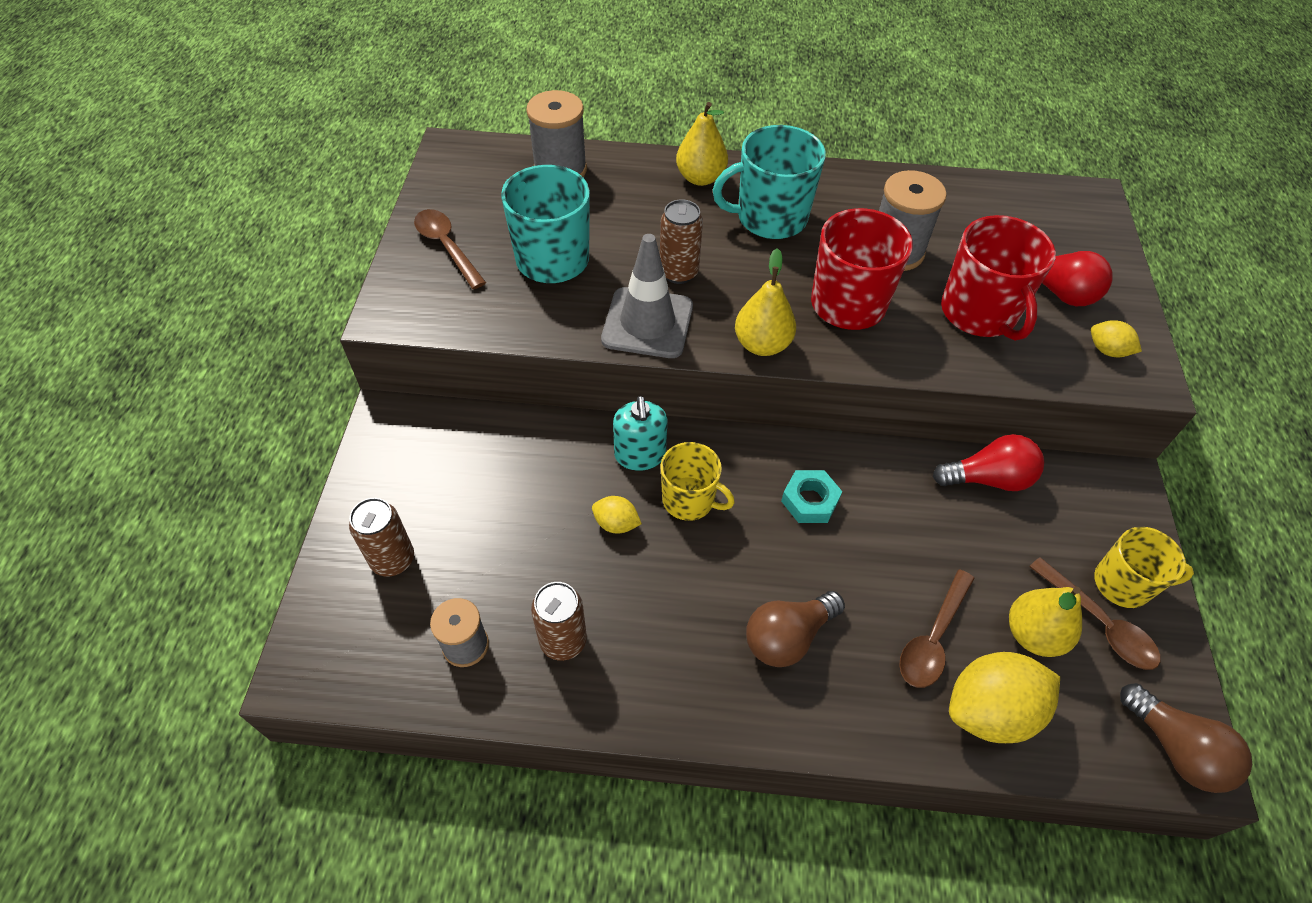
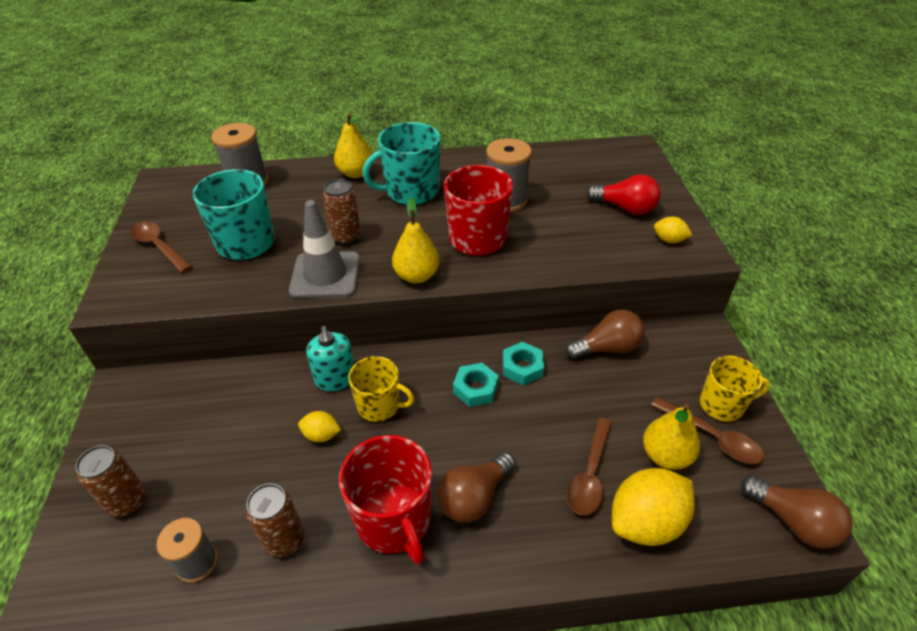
camera: 10 degrees left, 10 degrees down
red light bulb [933,434,1044,491] -> brown light bulb [566,310,645,359]
red mug [941,215,1056,341] -> red mug moved to [339,435,432,564]
none -> turquoise nut [503,342,544,385]

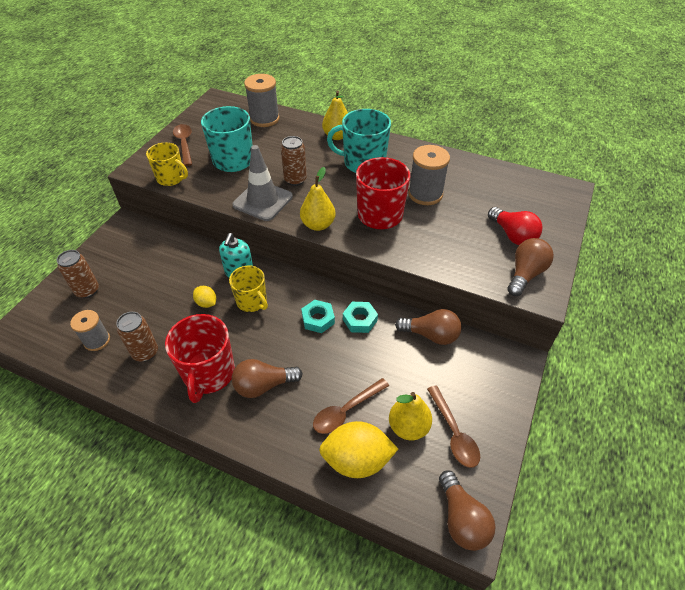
camera: 30 degrees right, 5 degrees up
yellow lemon [654,217,692,243] -> brown light bulb [507,238,554,296]
yellow mug [700,356,770,422] -> yellow mug moved to [146,142,188,186]

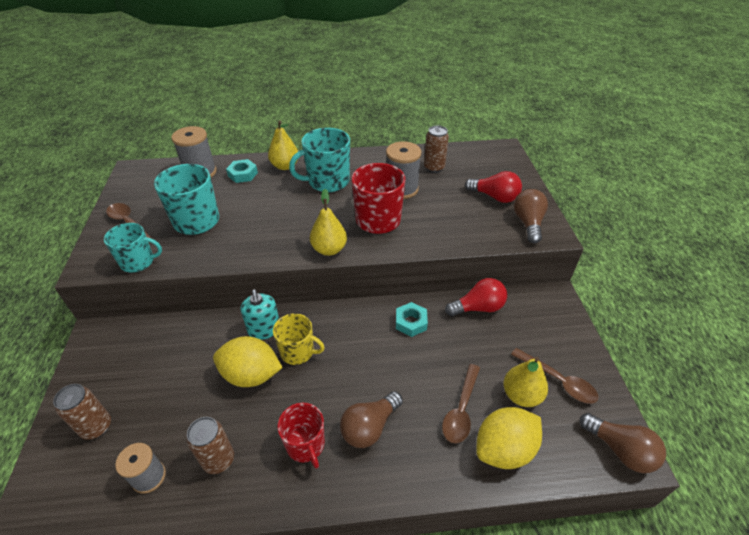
camera: 30 degrees left, 5 degrees down
yellow mug [146,142,188,186] -> turquoise mug [104,223,162,272]
red mug [165,314,235,403] -> red mug [278,403,325,469], size x0.65
yellow lemon [193,286,216,308] -> yellow lemon [213,336,283,387], size x2.02
grey traffic cone [232,145,293,221] -> none
brown can [281,136,307,186] -> brown can moved to [424,126,449,173]
turquoise nut [301,300,335,333] -> turquoise nut moved to [226,159,258,183]
brown light bulb [395,309,461,345] -> red light bulb [445,278,507,316]

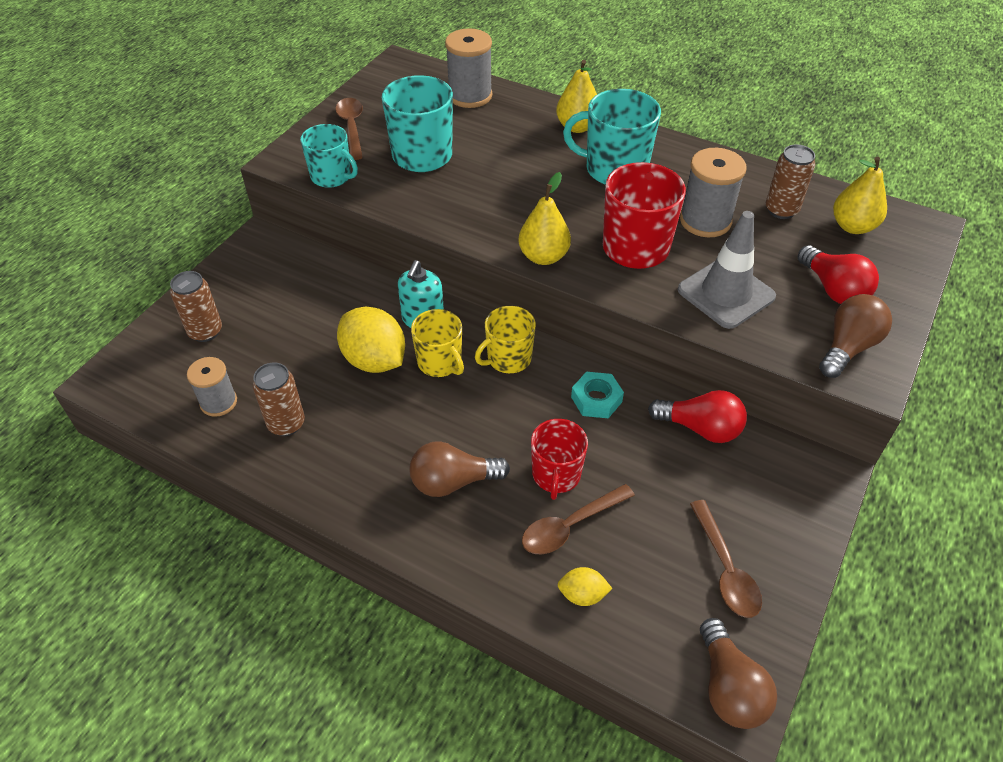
camera: 35 degrees right, 5 degrees up
turquoise nut [226,159,258,183] -> none
red mug [278,403,325,469] -> red mug moved to [531,419,588,500]
yellow lemon [476,407,542,469] -> yellow lemon [557,567,613,606], size x0.49
yellow pear [504,356,548,407] -> yellow pear moved to [833,157,887,234]
none -> yellow mug [475,306,536,373]
none -> grey traffic cone [678,211,776,329]

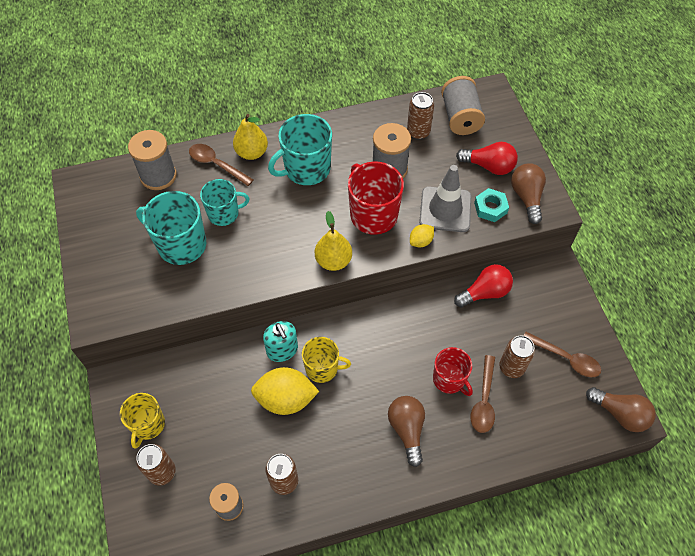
camera: 45 degrees left, 10 degrees up
turquoise mug [300,124,358,188] -> turquoise mug moved to [200,179,249,226]
brown spoon [336,98,363,160] -> brown spoon moved to [189,144,254,186]
brown light bulb [409,441,510,497] -> brown light bulb turned 135 degrees clockwise [388,396,425,467]
yellow mug [475,306,536,373] -> yellow mug moved to [120,393,165,449]
yellow lemon [557,567,613,606] -> yellow lemon moved to [410,224,434,247]
turquoise nut [571,372,624,418] -> turquoise nut moved to [474,188,509,222]
yellow pear [833,157,887,234] -> grey spool [441,76,485,135]
none -> brown can [499,335,535,378]

